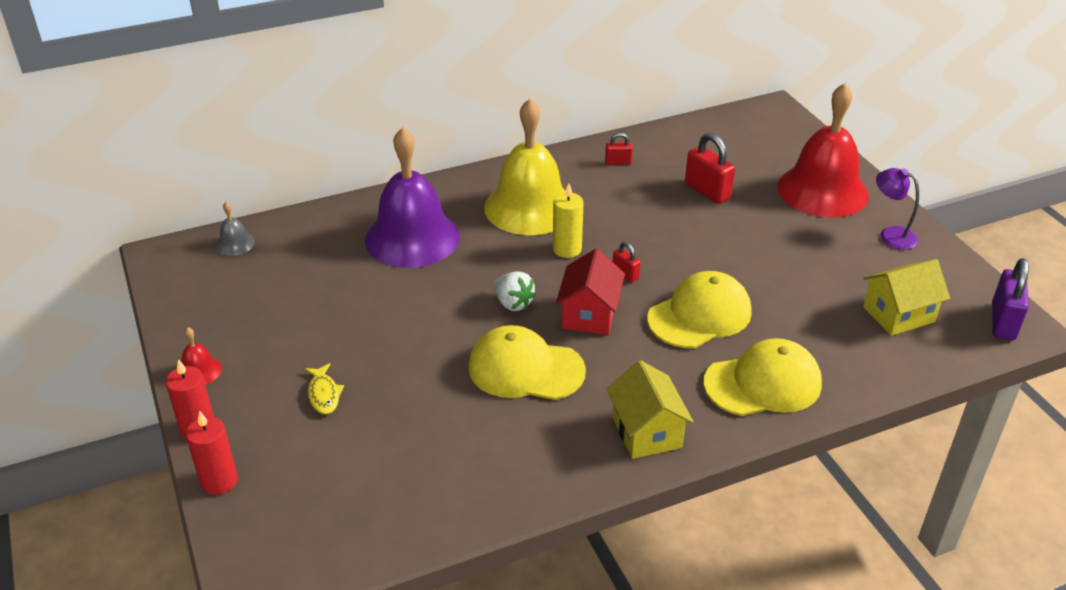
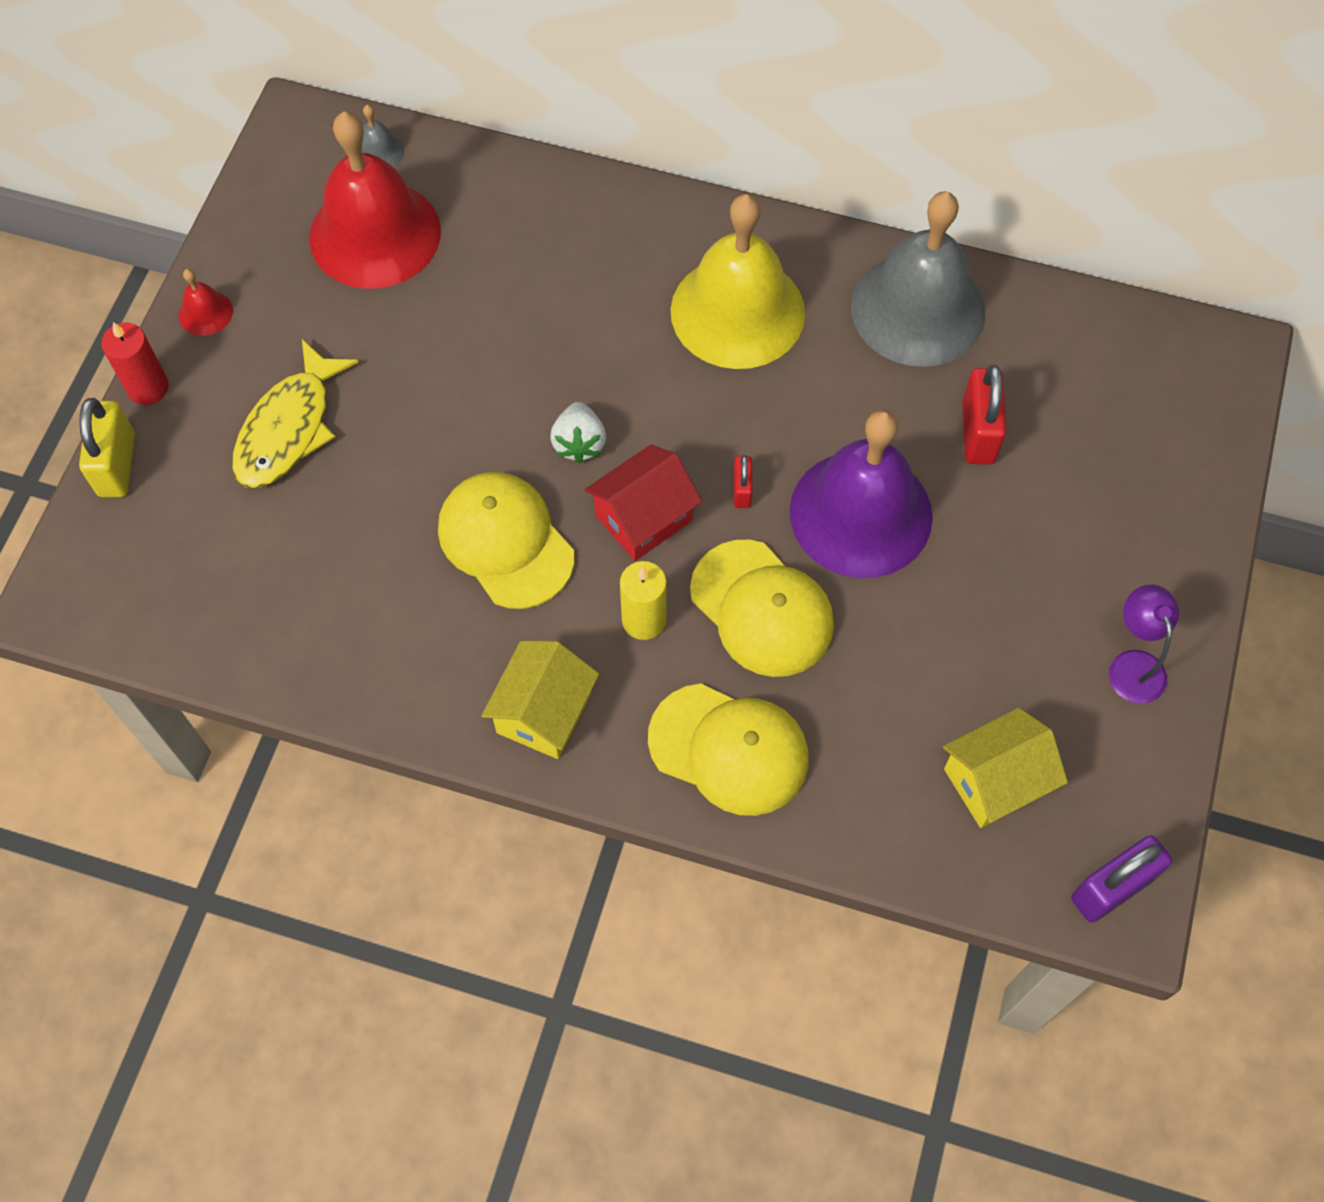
camera: 40 degrees right, 25 degrees up
red candle [186,411,238,495] -> yellow padlock [79,398,135,498]
yellow fish [305,363,344,415] -> yellow fish [232,339,358,488], size x1.96
purple bell [365,127,460,268] -> purple bell moved to [790,410,933,578]
yellow candle [553,183,584,258] -> yellow candle moved to [620,561,667,640]
red padlock [605,133,633,165] -> grey bell [851,192,985,367]
yellow cap [647,271,752,348] -> yellow cap turned 45 degrees clockwise [690,540,834,677]
red bell [777,83,869,218] -> red bell moved to [309,112,441,289]
yellow house [863,259,950,336] -> yellow house turned 45 degrees counterclockwise [943,708,1068,828]

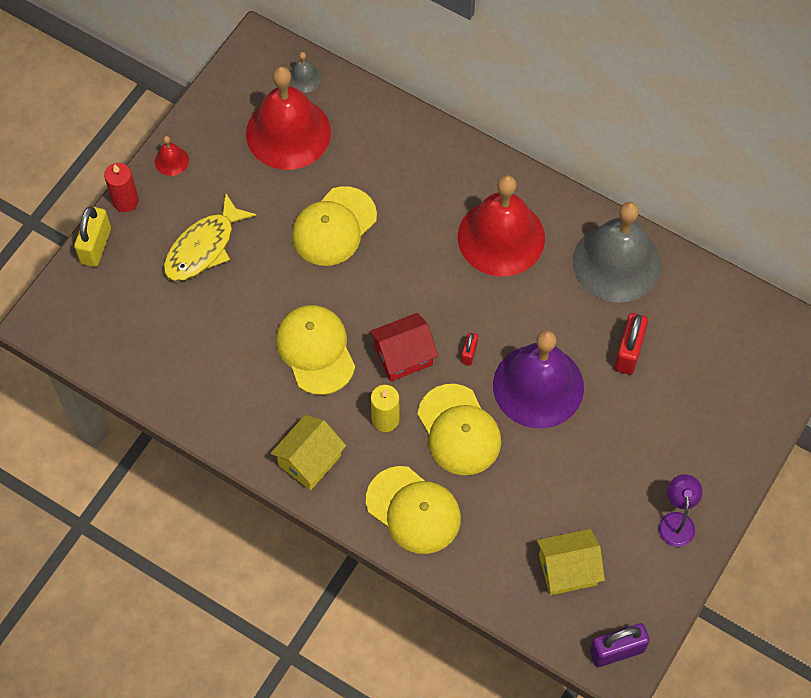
camera: 15 degrees right, 0 degrees up
white strawberry [550,402,606,463] -> none
yellow bell [671,194,805,369] -> red bell [458,175,545,276]
none -> yellow cap [292,186,377,266]

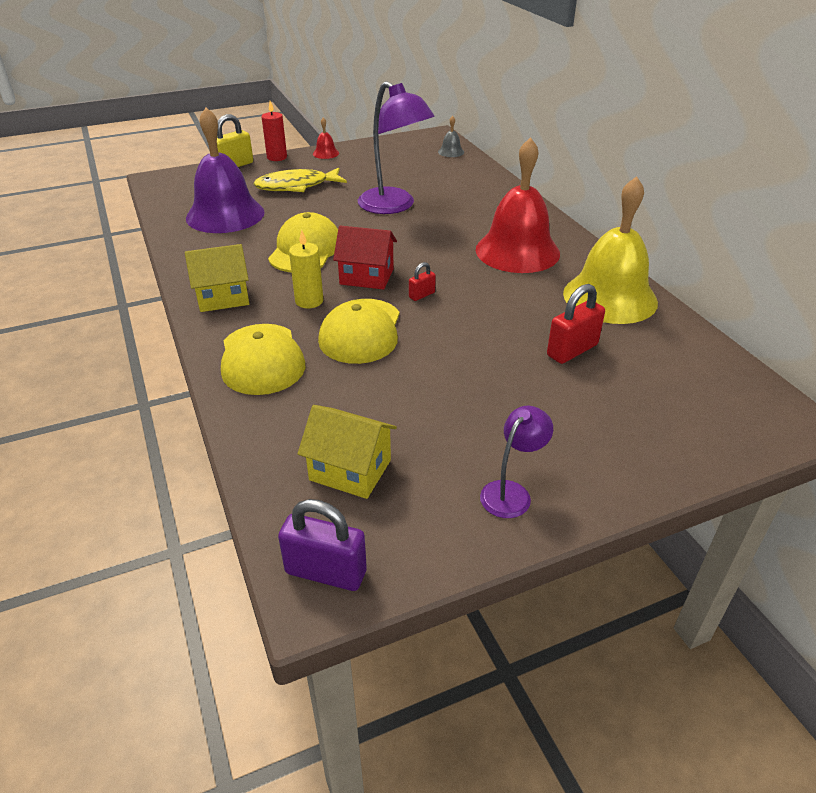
camera: 35 degrees right, 25 degrees down
red bell [246,66,331,170] -> none
yellow cap [292,186,377,266] -> purple lamp [358,81,435,214]
purple bell [493,330,584,428] -> purple bell moved to [186,107,265,233]
grey bell [573,202,661,303] -> yellow bell [563,176,658,324]

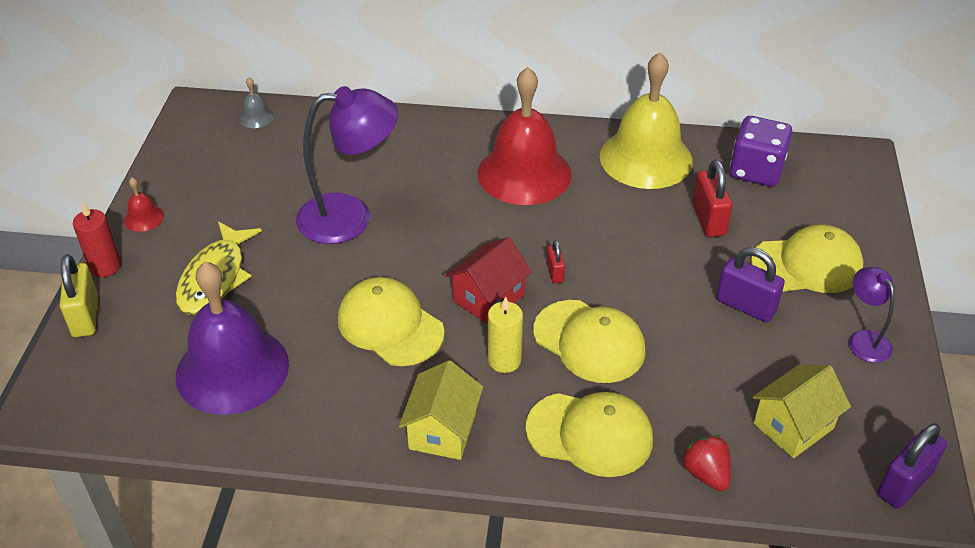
camera: 60 degrees left, 5 degrees up
none -> red strawberry [681,435,731,491]
none -> purple padlock [716,247,785,322]
none -> purple dice [730,116,793,187]
none -> yellow cap [751,224,863,293]

